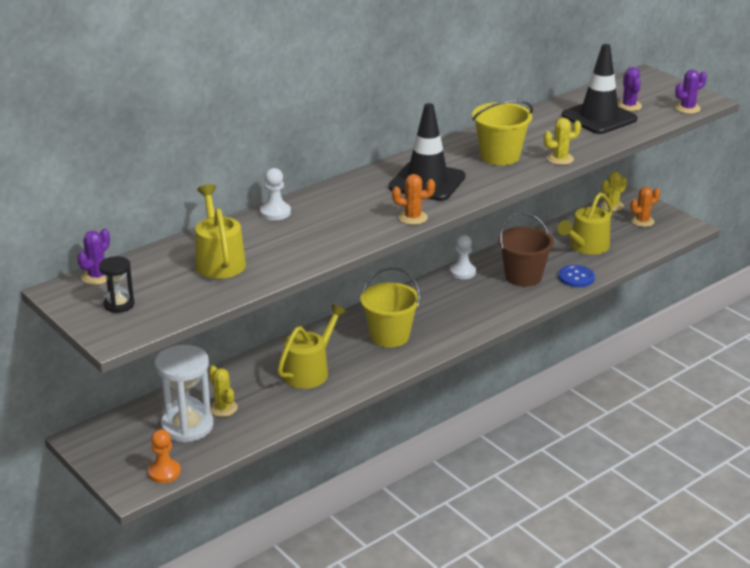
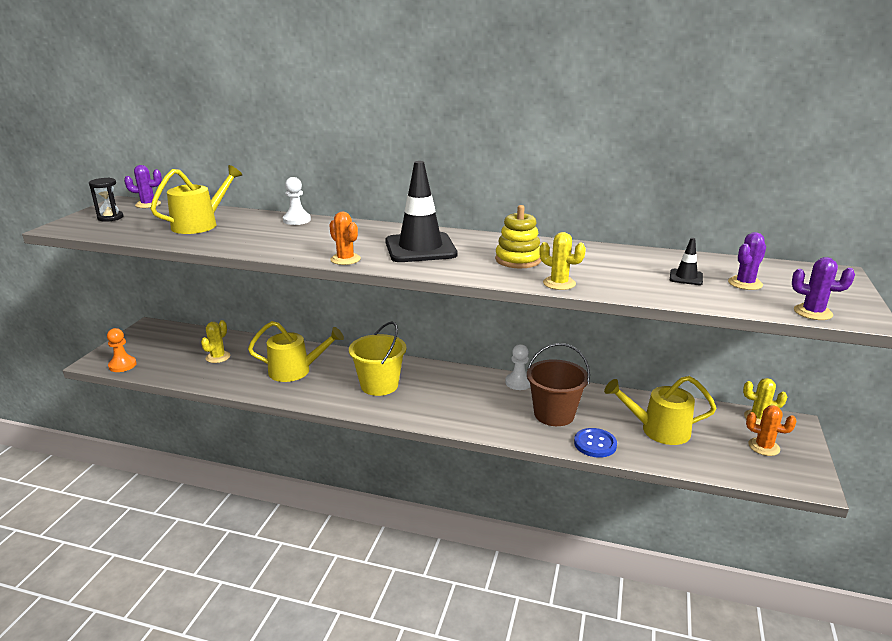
camera: 55 degrees right, 5 degrees down
white hourglass [155,345,214,442] -> none
yellow bucket [472,100,533,165] -> yellow stacking toy [495,205,541,268]
black traffic cone [562,44,637,134] -> black traffic cone [670,238,703,285], size x0.43

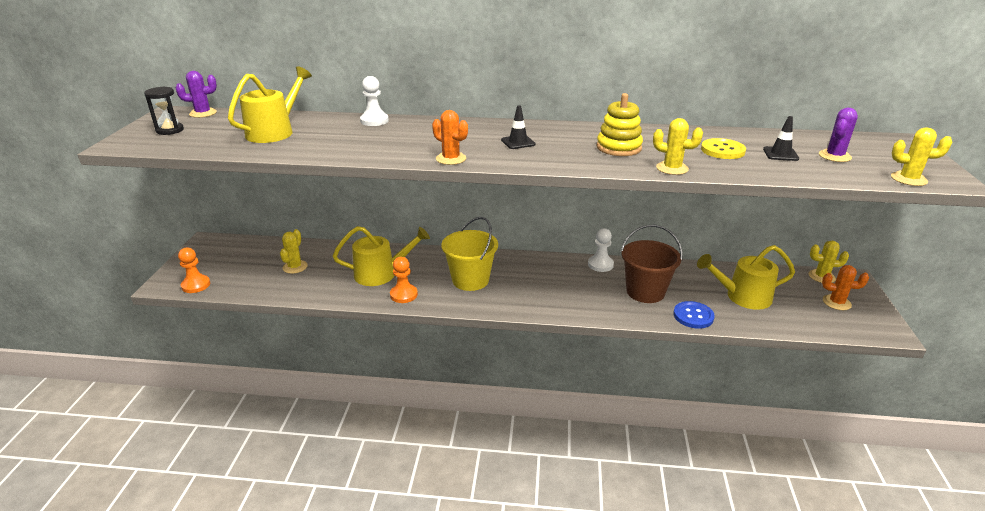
camera: 10 degrees left, 5 degrees up
black traffic cone [385,161,458,262] -> black traffic cone [501,106,536,149], size x0.43
purple cactus [792,257,855,320] -> yellow cactus [891,128,952,186]
none -> orange pawn [390,257,418,303]
none -> yellow button [701,138,746,159]

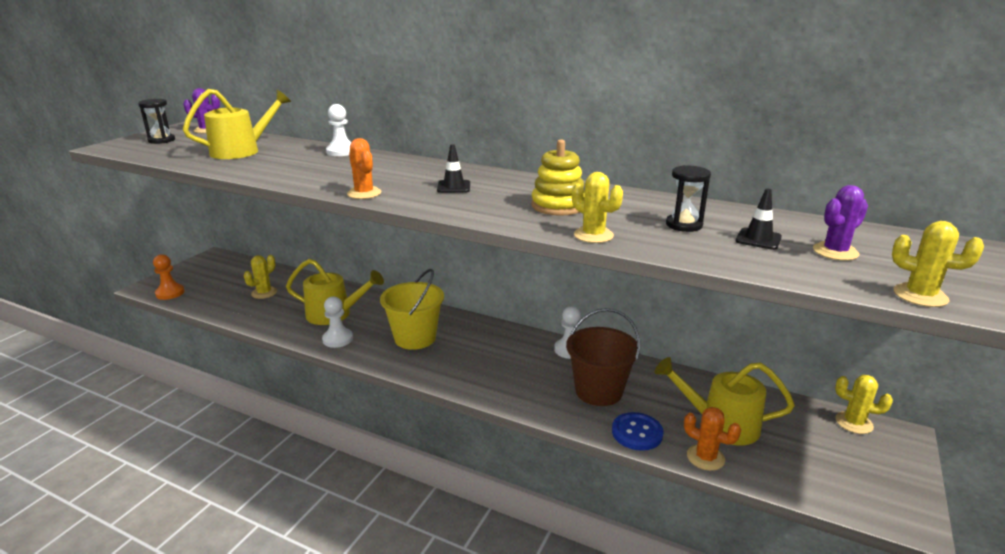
camera: 20 degrees right, 5 degrees down
orange pawn [390,257,418,303] -> white pawn [322,296,353,348]
yellow button [701,138,746,159] -> black hourglass [666,165,711,232]
orange cactus [822,265,869,310] -> orange cactus moved to [684,407,741,471]

